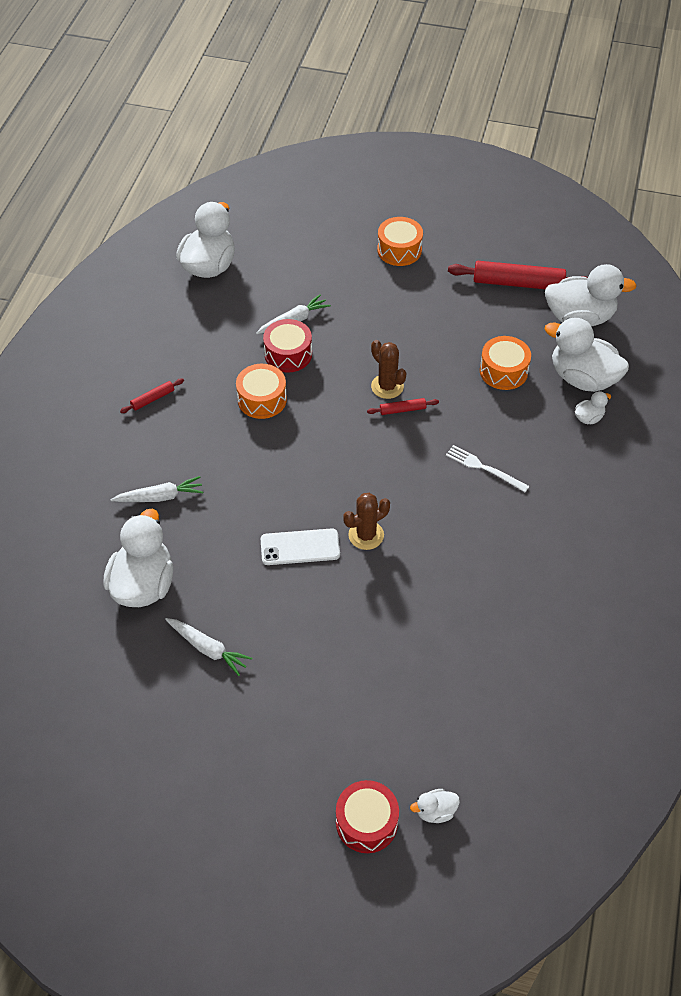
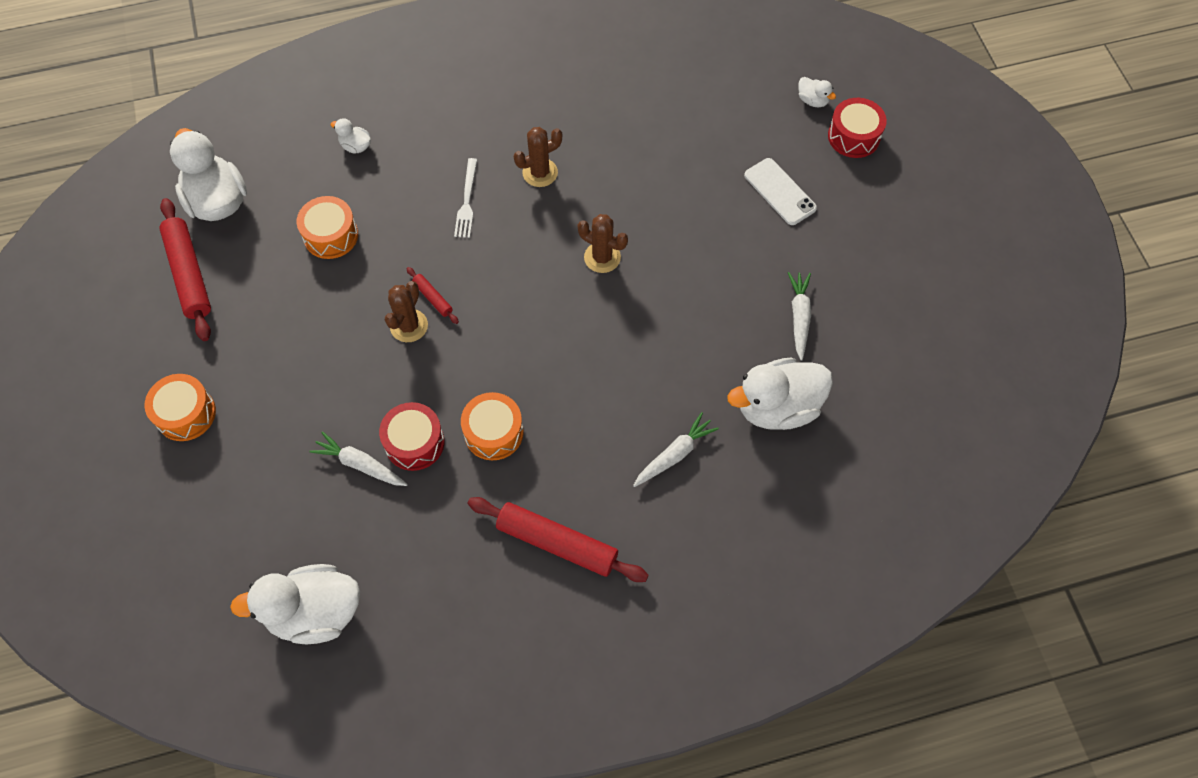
camera: 120 degrees left, 10 degrees up
white carrot [110,476,203,502] -> white carrot turned 90 degrees clockwise [633,412,719,487]
red rolling pin [120,378,184,413] -> red rolling pin [468,497,649,582], size x2.12
white phone [261,528,340,565] -> white phone moved to [744,158,817,225]
white duck [545,318,629,392] -> none
none -> brown cactus [514,127,562,187]

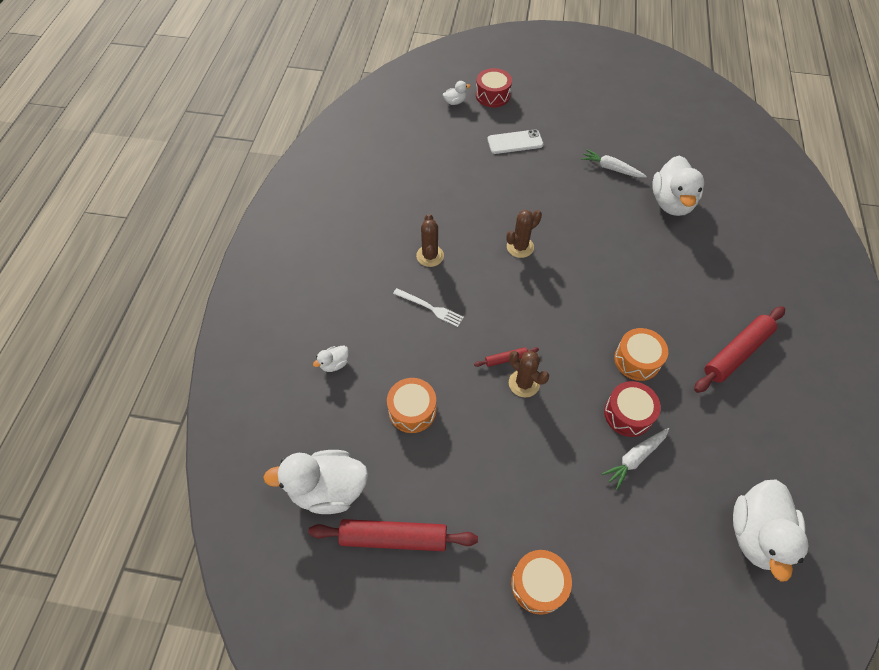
camera: 65 degrees left, 5 degrees down
white carrot [633,412,719,487] -> none

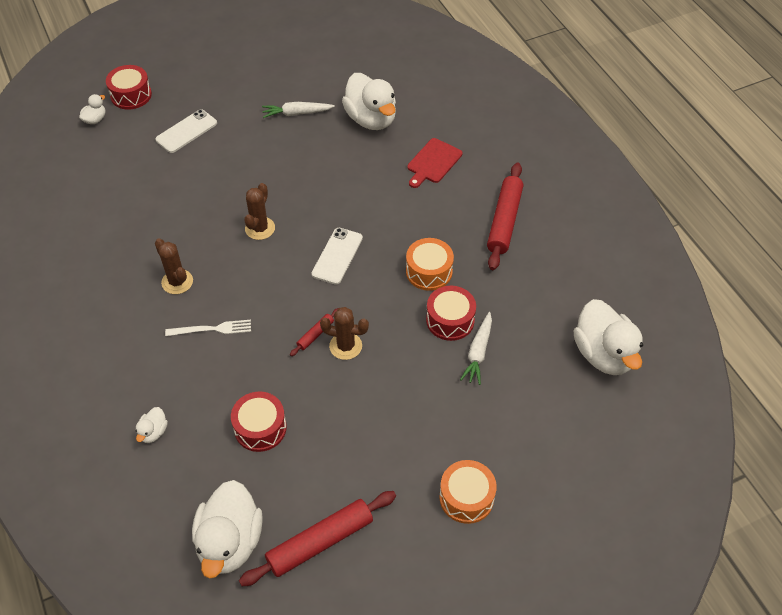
camera: 35 degrees left, 5 degrees down
white duck [263,450,368,514] -> white duck turned 45 degrees counterclockwise [192,480,263,579]
orange drum [387,378,436,433] -> red drum [231,392,287,452]
none -> white phone [312,228,363,285]
none -> red cutting board [407,138,463,188]

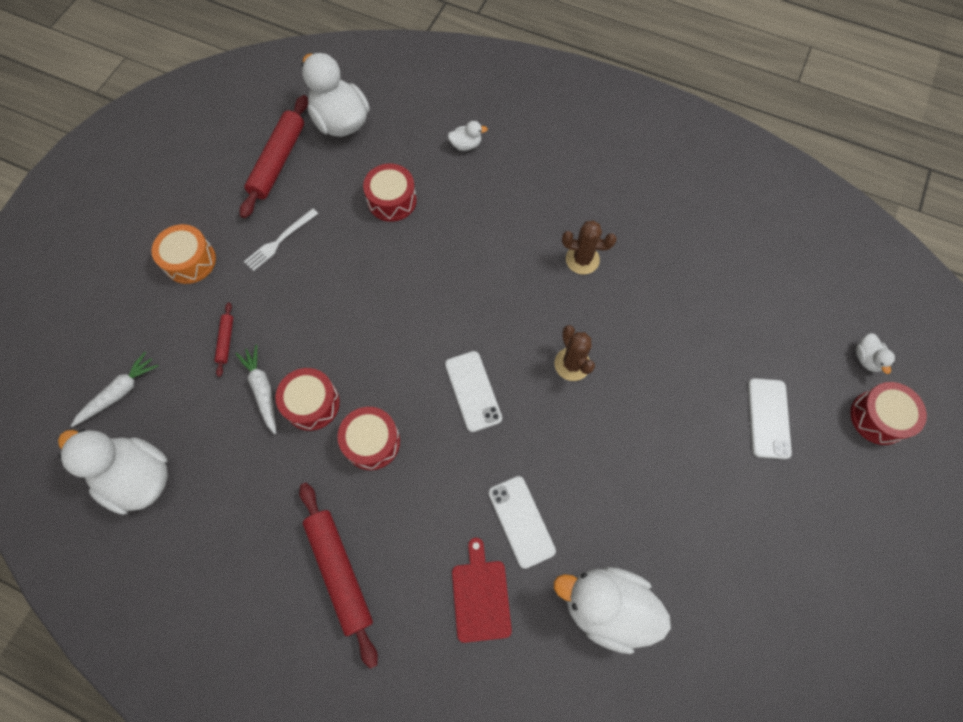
camera: 140 degrees right, 15 degrees up
white duck [135,407,168,443] -> white duck turned 105 degrees clockwise [448,121,488,151]
white fork [165,320,251,336] -> white fork moved to [244,208,318,271]
white carrot [262,102,335,118] -> white carrot moved to [71,352,159,427]
red rolling pin [290,308,338,356] -> red rolling pin moved to [215,302,233,377]
brown cactus [320,307,369,360] -> none
orange drum [406,238,454,291] -> red drum [338,407,400,470]
none -> white phone [488,476,556,569]

